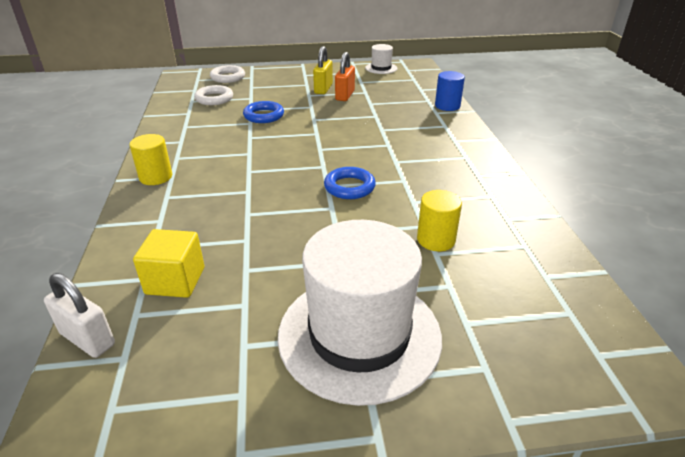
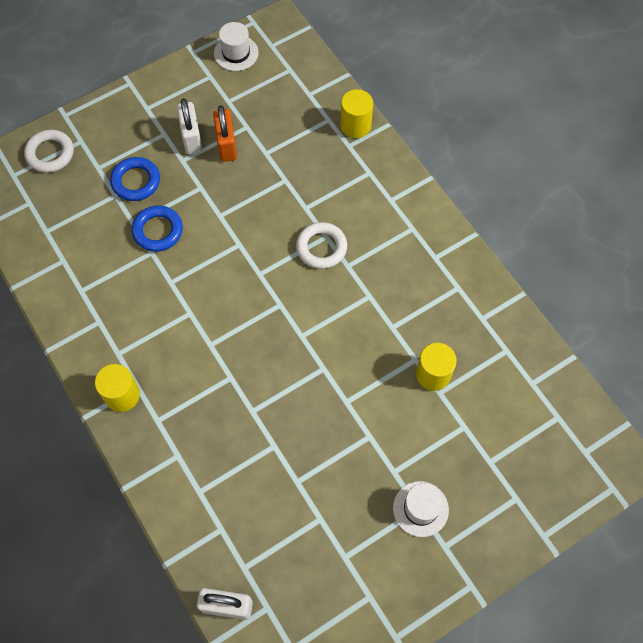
camera: 25 degrees left, 30 degrees up
yellow cube [133,229,204,298] -> none
white ring [194,85,233,105] -> white ring moved to [296,222,347,269]
white hat [278,220,442,406] -> white hat [393,481,449,537], size x0.44
yellow padlock [313,46,333,94] -> white padlock [177,98,203,155]
blue ring [324,167,376,199] -> blue ring moved to [110,157,160,201]
blue cylinder [435,71,465,111] -> yellow cylinder [340,89,373,138]

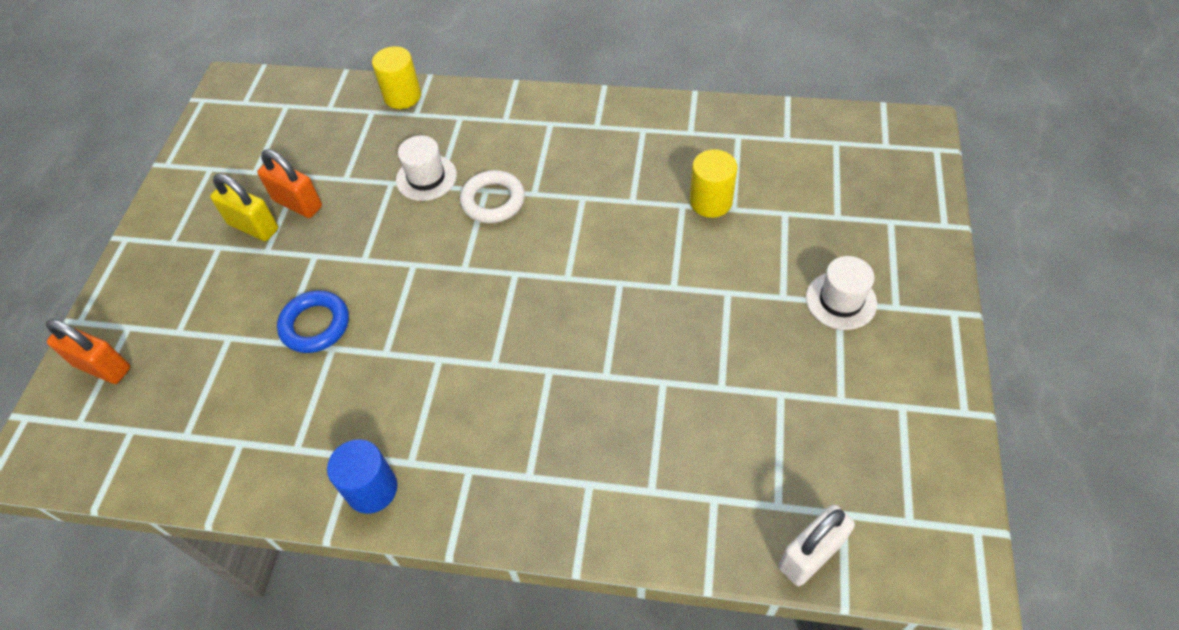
camera: 45 degrees left, 10 degrees down
white ring [24,130,74,173] -> orange padlock [46,319,130,384]
yellow cylinder [95,364,140,412] -> none
blue ring [110,157,160,201] -> none
white padlock [177,98,203,155] -> yellow padlock [210,173,278,241]
white hat [214,22,259,71] -> white hat moved to [396,135,457,201]
none -> blue cylinder [327,439,397,514]

